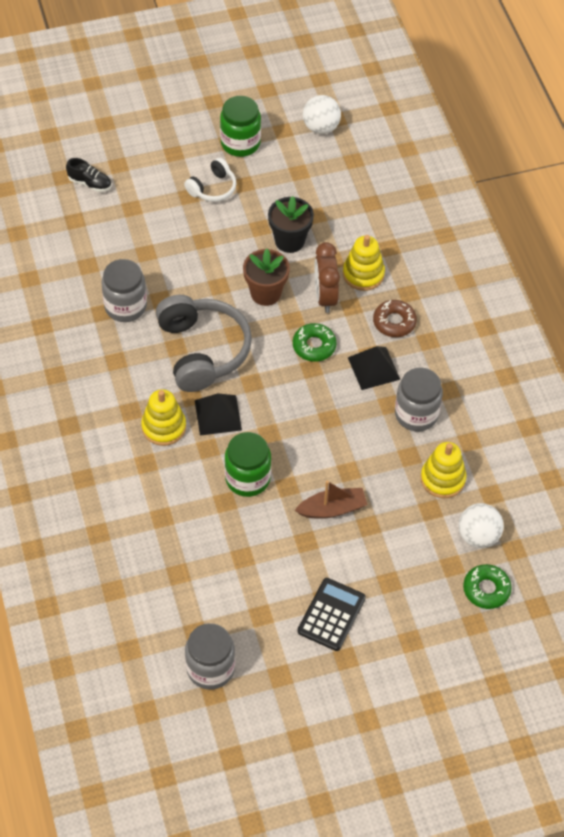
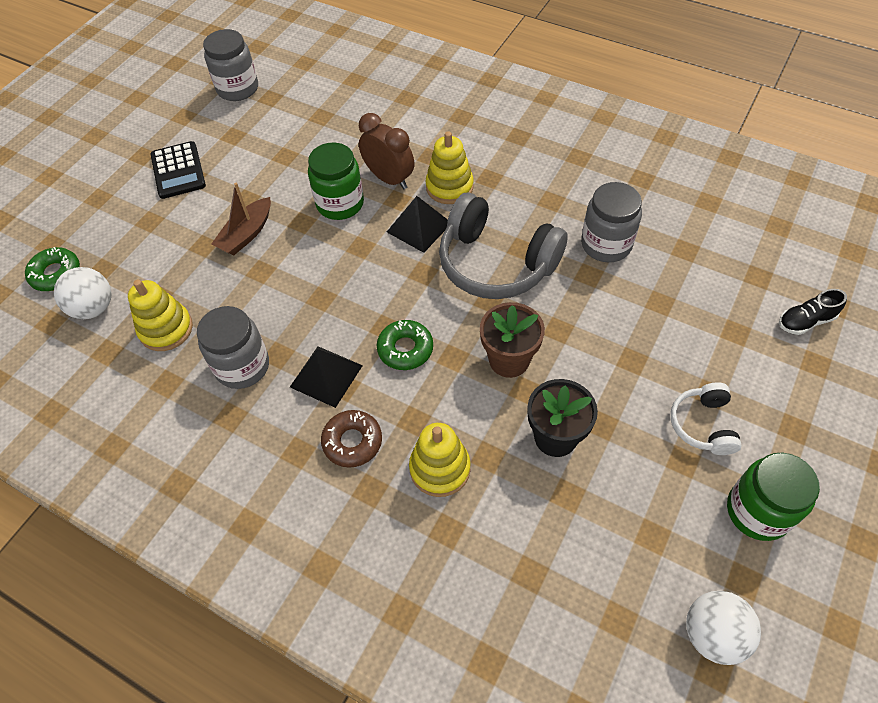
camera: 140 degrees right, 0 degrees up
brown clock [314,242,340,313] -> brown clock moved to [359,113,414,189]

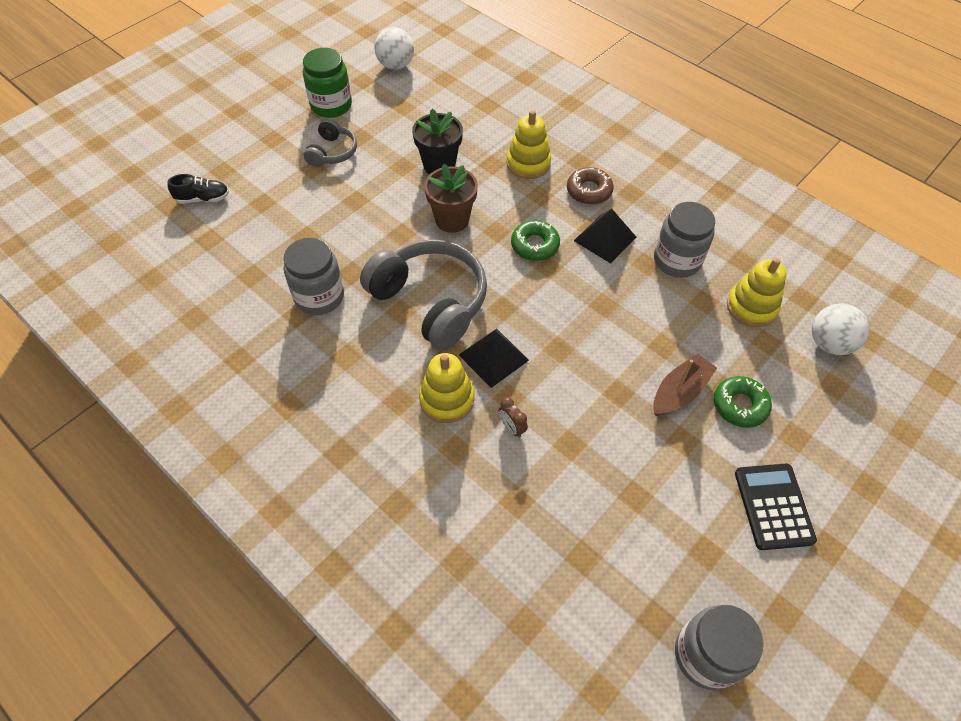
camera: 170 degrees left, 0 degrees up
green donut [25,247,80,291] -> green donut moved to [714,376,772,428]
green jar [308,143,364,220] -> none
brown clock [359,113,414,189] -> brown clock [498,397,528,438], size x0.50
white headphones [670,382,742,455] -> grey headphones [303,118,357,167]

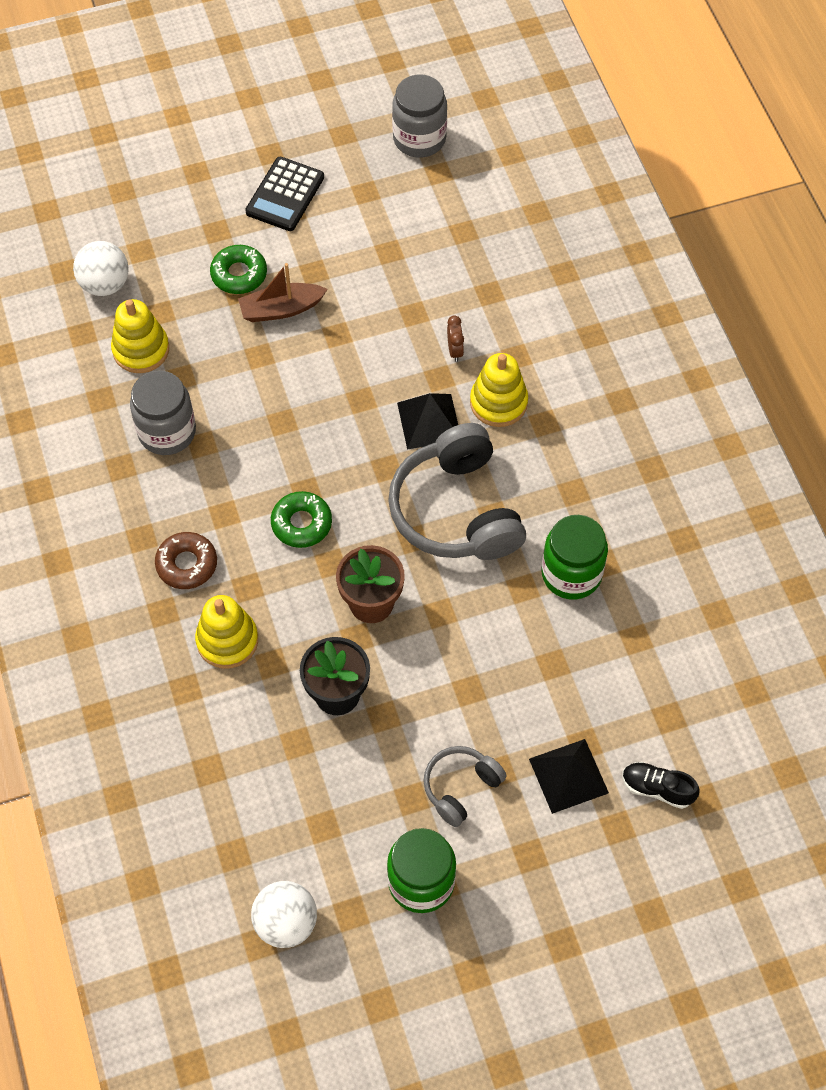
camera: 150 degrees left, 5 degrees up
grey jar [284,238,344,315] -> green jar [542,515,608,600]
black pyramid [574,209,636,264] -> black pyramid moved to [529,739,609,814]

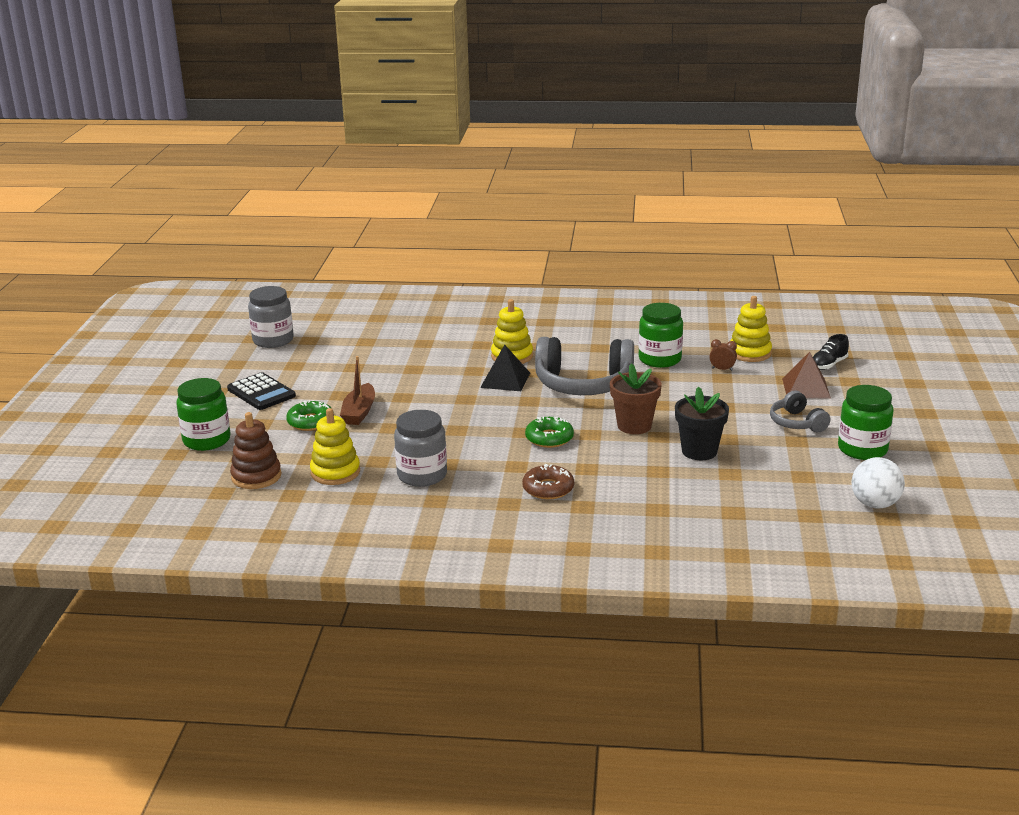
camera: 65 degrees left, 35 degrees down
white ball [73,241,129,296] -> brown stacking toy [230,412,282,489]
yellow stacking toy [195,595,258,669] -> yellow stacking toy moved to [730,296,772,362]
brown clock [447,315,464,362] -> brown clock moved to [709,339,737,371]
black pyramid [529,739,609,814] -> brown pyramid [782,352,831,399]
none -> green jar [176,378,230,451]

